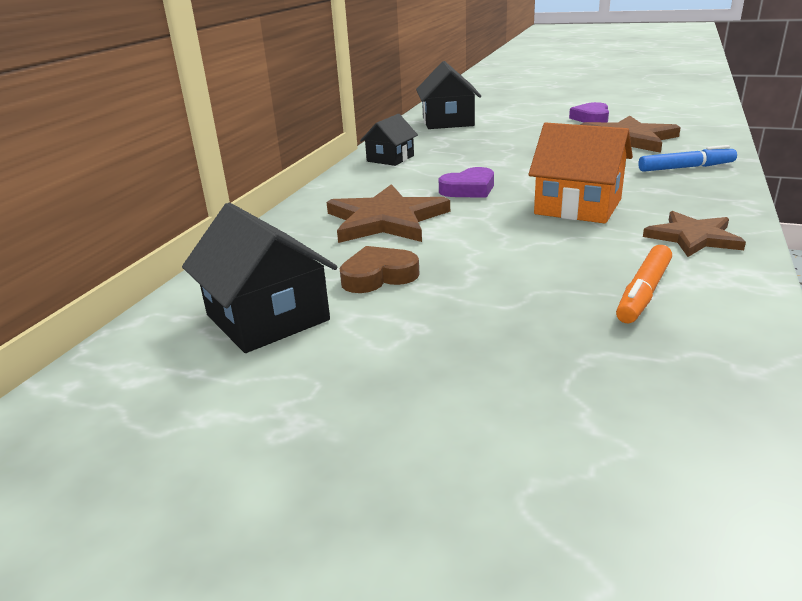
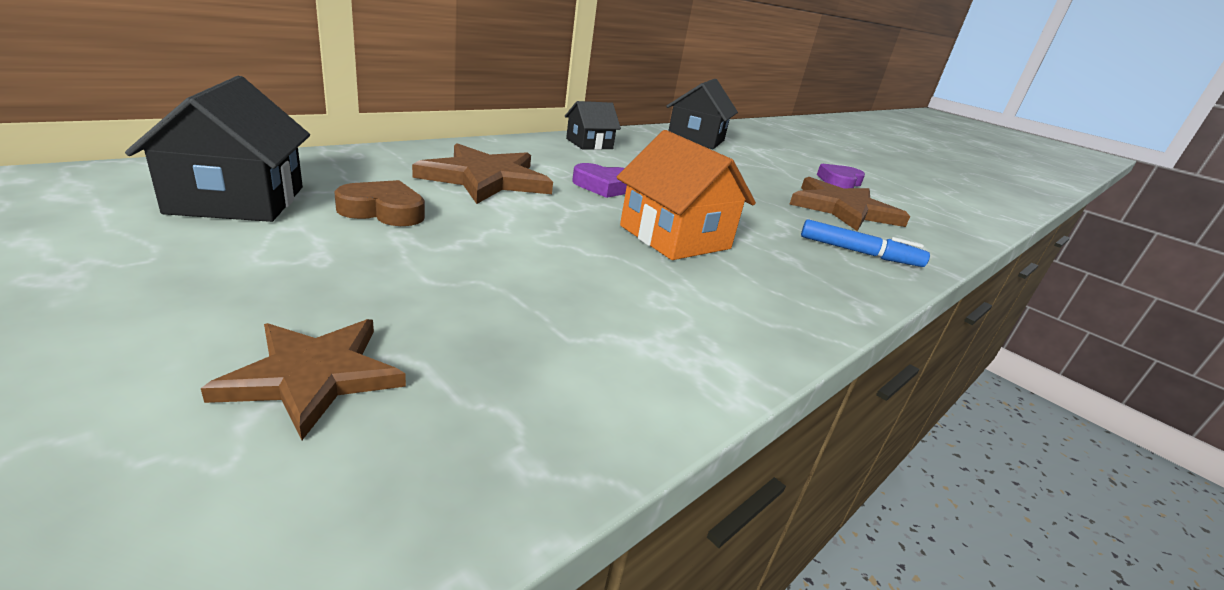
camera: 20 degrees right, 0 degrees up
orange marker [616,245,672,323] -> none
brown star [643,211,746,257] -> brown star moved to [201,319,406,440]

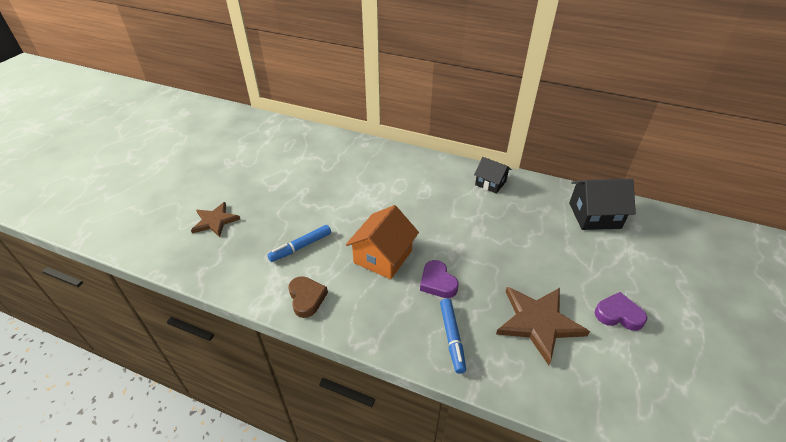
camera: 70 degrees right, 15 degrees up
black house [125,76,310,222] -> none
brown heart [334,180,425,226] -> brown heart moved to [288,276,328,318]
brown star [412,143,553,204] -> none
purple heart [572,163,627,198] -> purple heart moved to [420,260,459,298]
none -> blue marker [267,225,331,262]

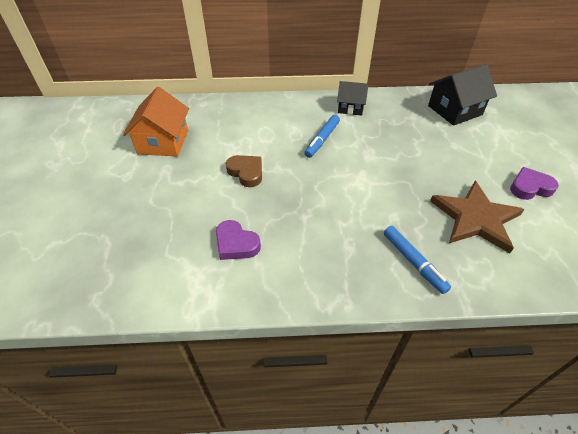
camera: 25 degrees left, 5 degrees up
brown star [191,202,240,237] -> none
blue marker [267,225,331,262] -> blue marker moved to [304,115,340,158]
brown heart [288,276,328,318] -> brown heart moved to [226,155,262,187]
orange house [346,205,419,279] -> orange house moved to [123,87,189,156]
purple heart [420,260,459,298] -> purple heart moved to [216,220,261,260]

